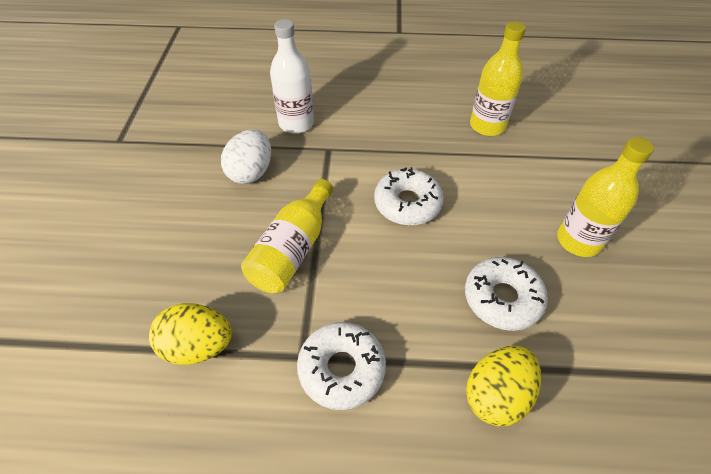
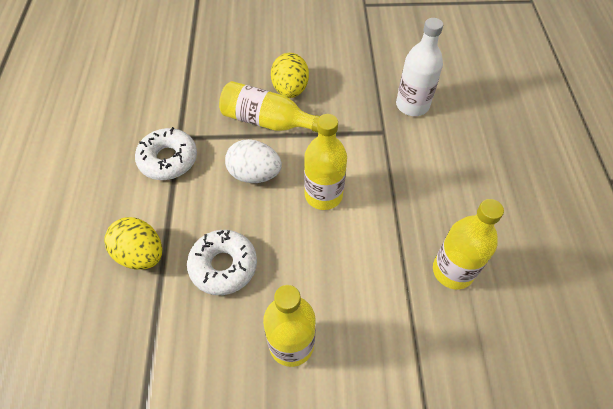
camera: 85 degrees right, 5 degrees up
yellow egg [149,303,232,365] -> yellow egg moved to [271,53,309,98]
white egg [221,129,271,184] -> white egg moved to [225,139,282,183]
white donut [374,167,444,226] -> yellow bottle [304,114,347,210]

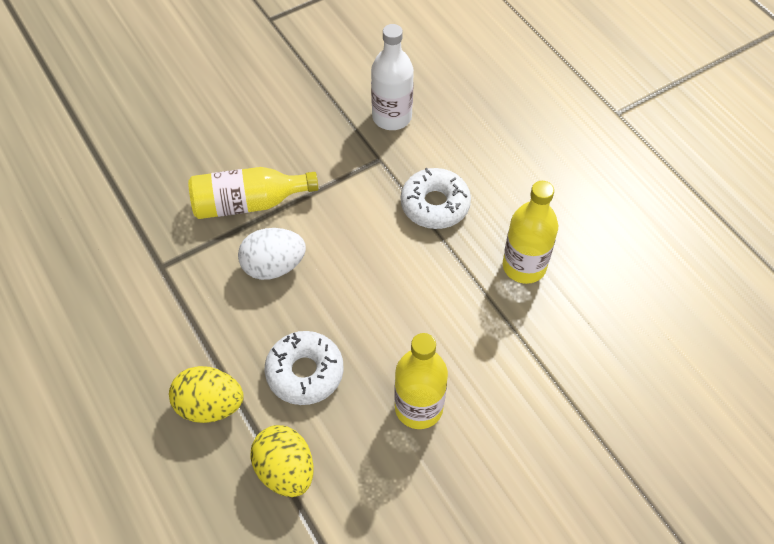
camera: 30 degrees left, 0 degrees up
white donut [135,127,197,180] -> white donut moved to [401,168,471,229]
yellow egg [271,53,309,98] -> yellow egg moved to [250,425,314,497]
yellow bottle [304,114,347,210] -> none

